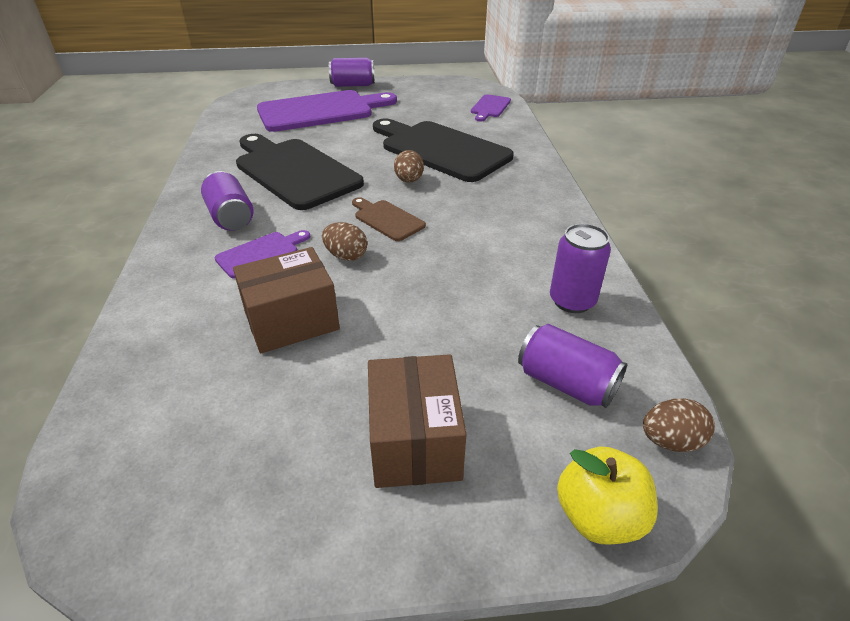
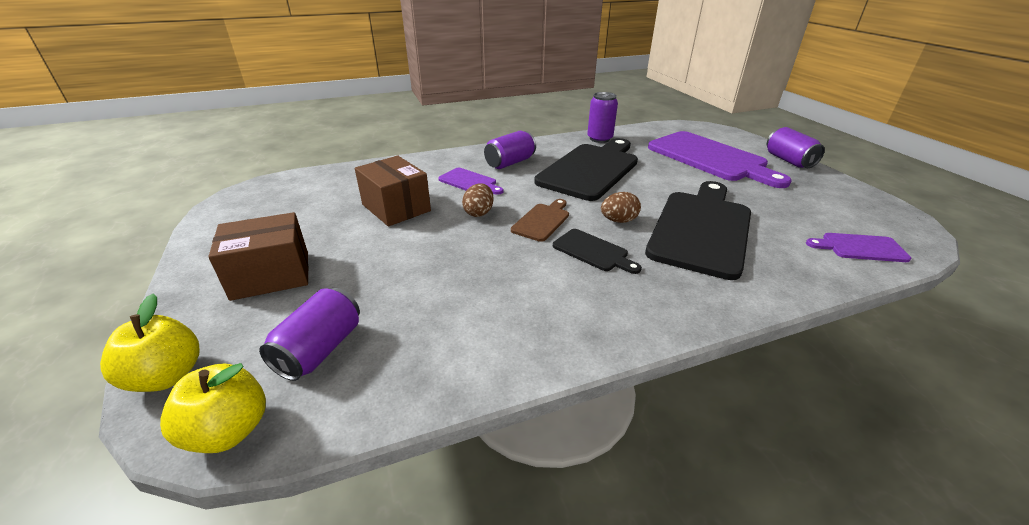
camera: 75 degrees right, 5 degrees down
purple can [550,224,611,313] -> purple can moved to [587,92,618,143]
brown egg [643,398,715,452] -> yellow apple [160,363,266,453]
none -> black cutting board [553,229,642,274]

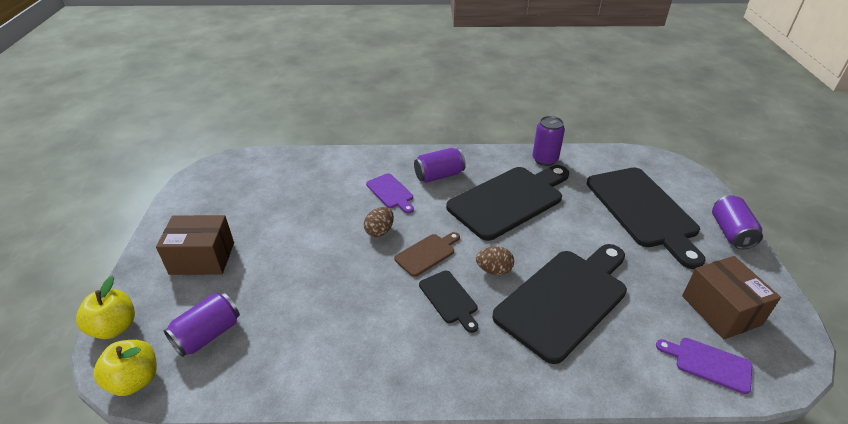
camera: 20 degrees right, 5 degrees up
brown box [355,156,431,226] -> brown box moved to [682,256,781,339]
purple cutting board [648,131,792,188] -> black cutting board [587,167,706,269]

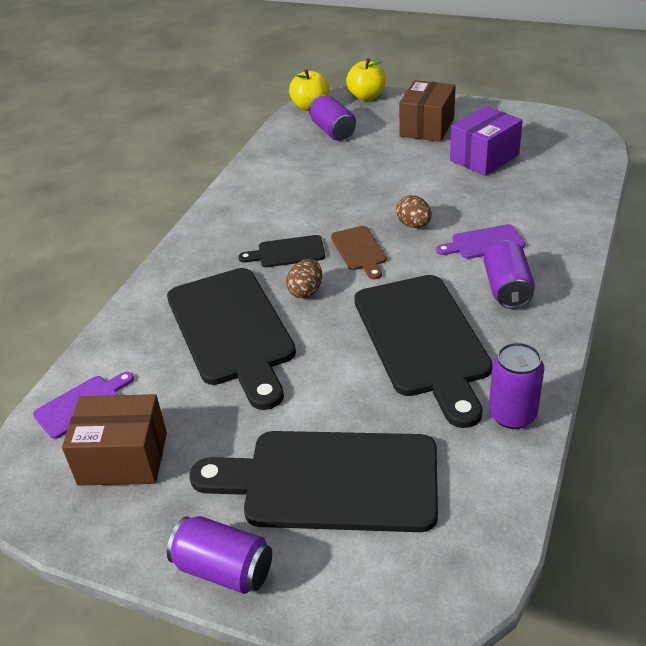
camera: 115 degrees right, 0 degrees up
none -> purple box [450,106,523,176]

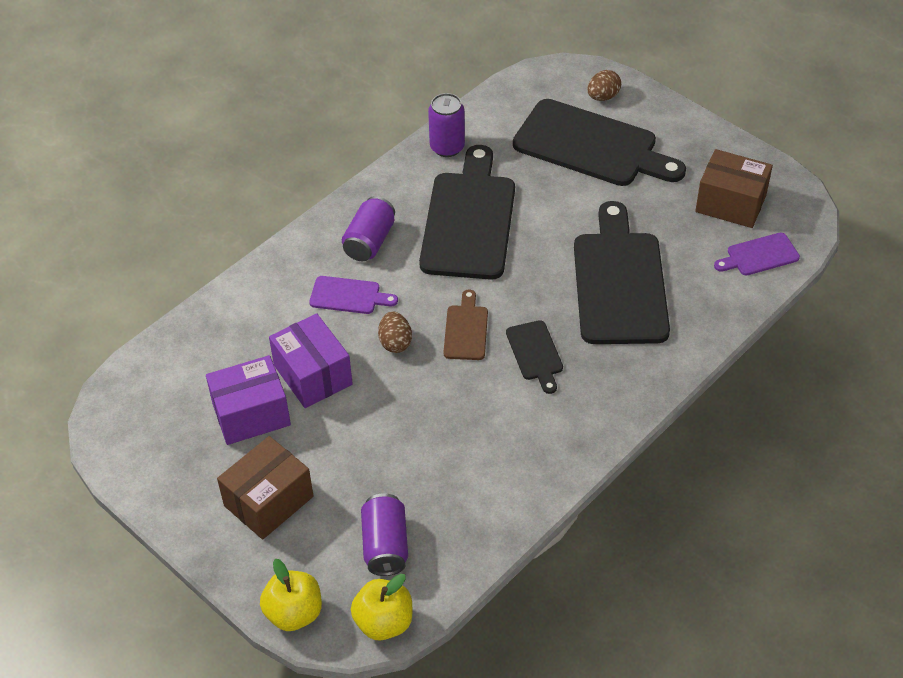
camera: 160 degrees left, 10 degrees up
purple can [167,516,272,594] -> none
black cutting board [239,235,325,267] -> black cutting board turned 60 degrees clockwise [506,320,563,394]
brown egg [286,259,322,298] -> brown egg moved to [588,70,621,101]
none -> purple box [269,313,353,408]

